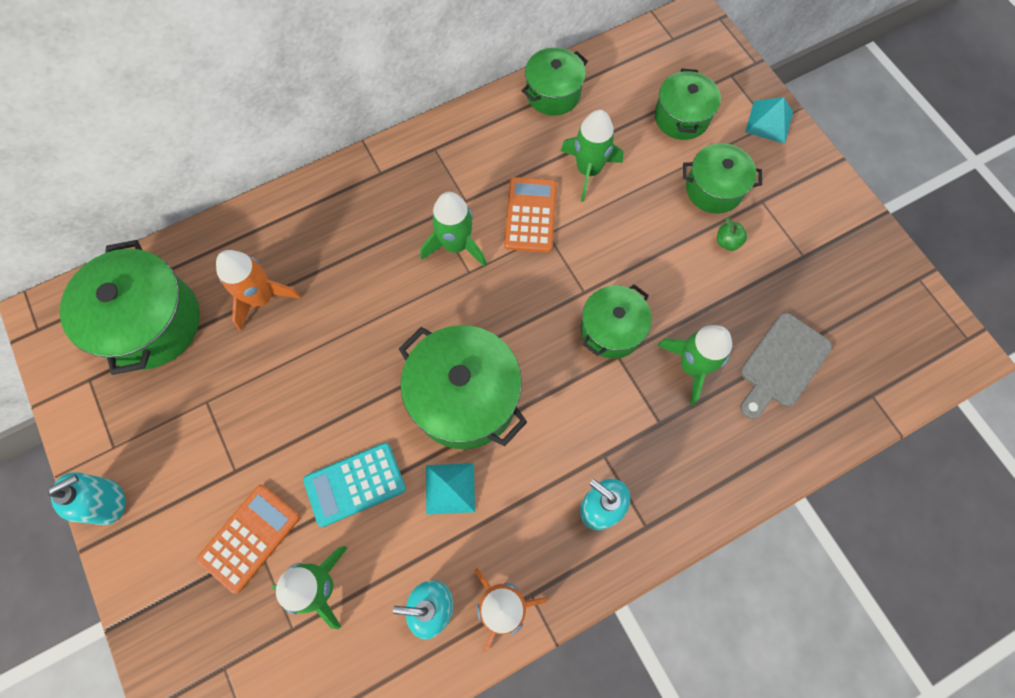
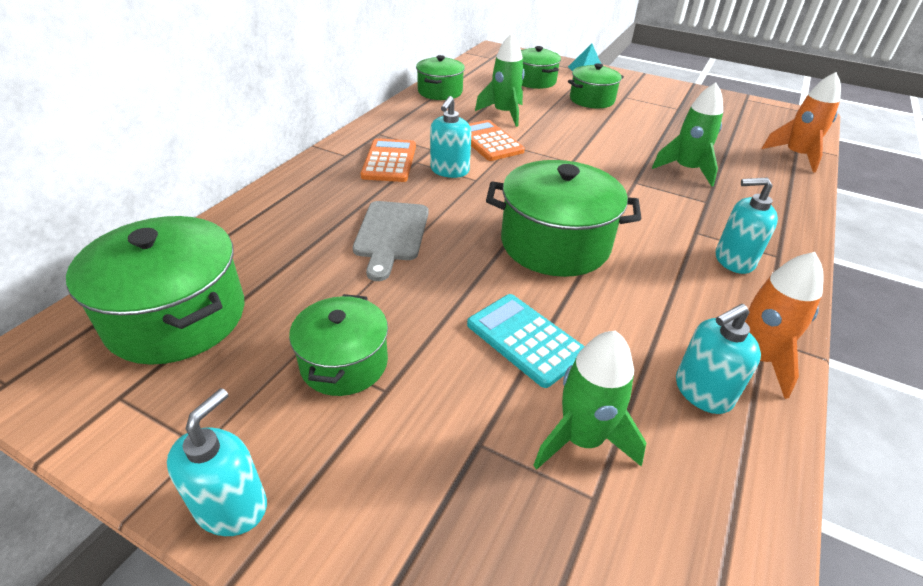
camera: 35 degrees left, 30 degrees down
orange calculator [197,485,300,593] -> orange calculator moved to [361,138,416,182]
orange rocket [216,250,301,331] -> orange rocket moved to [762,72,841,172]
turquoise calculator [303,443,406,527] -> turquoise calculator turned 105 degrees clockwise [467,294,585,388]
green rocket [420,192,487,267] -> turquoise soap dispenser [430,96,471,178]
turquoise pyramid [426,463,475,514] -> none
green pot [581,284,652,359] -> green pot moved to [289,294,388,396]
green apple [717,218,747,251] -> none
grey cutting board [740,313,832,419] -> grey cutting board moved to [353,201,429,281]

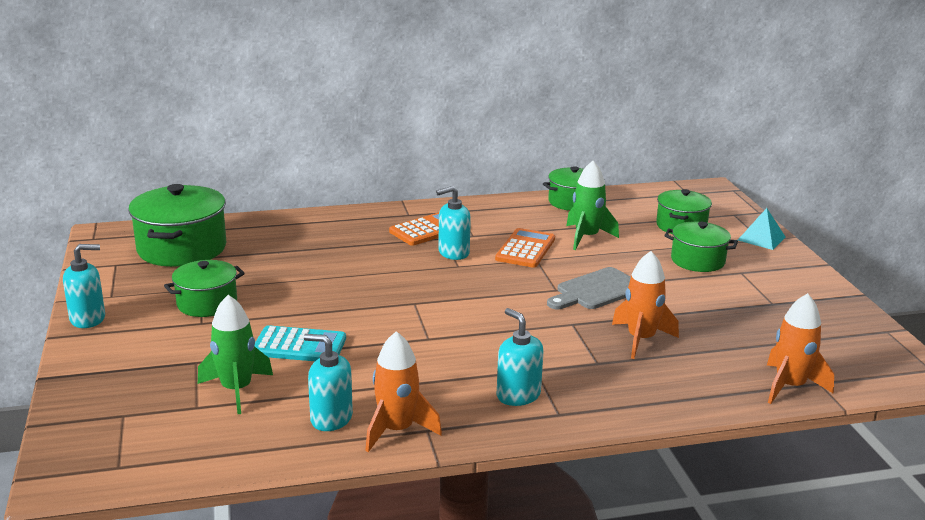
camera: 50 degrees right, 15 degrees down
grey cutting board [353,201,429,281] -> grey cutting board moved to [547,267,631,309]
turquoise calculator [467,294,585,388] -> turquoise calculator turned 90 degrees clockwise [255,325,346,361]
green pot [486,160,641,277] -> none
green rocket [652,83,723,187] -> orange rocket [612,251,679,359]

